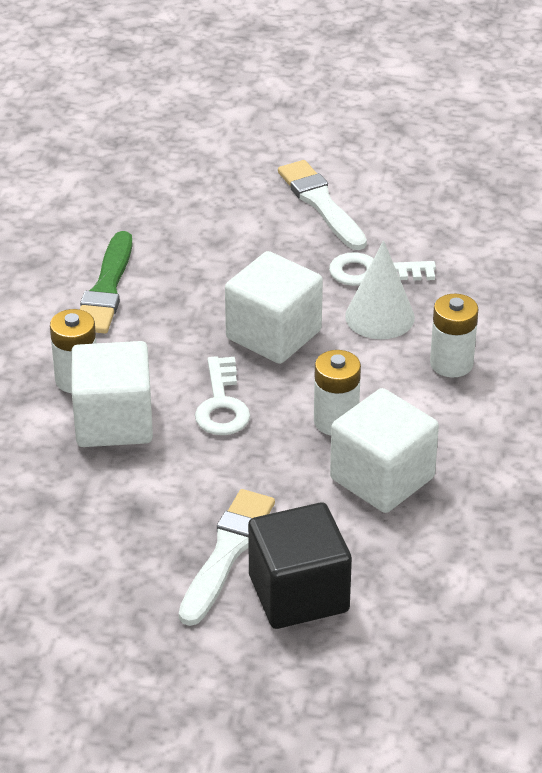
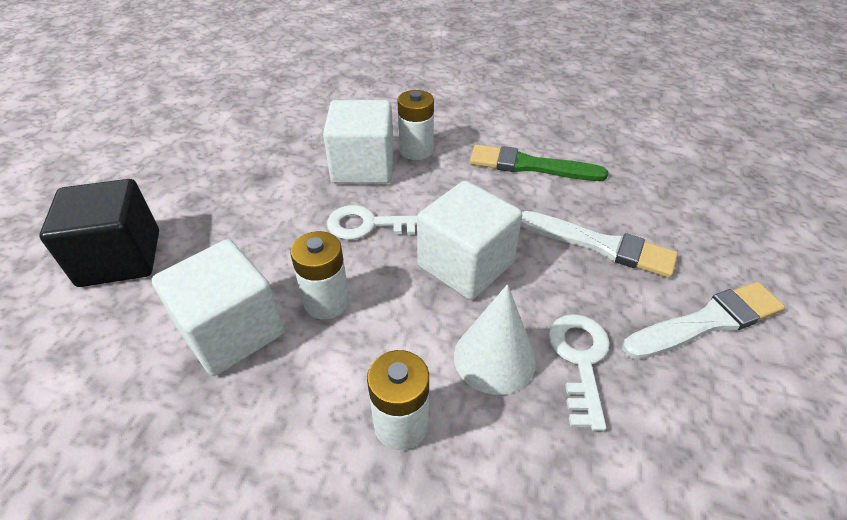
camera: 95 degrees right, 5 degrees up
white brush [179,489,275,626] -> white brush moved to [521,211,678,278]

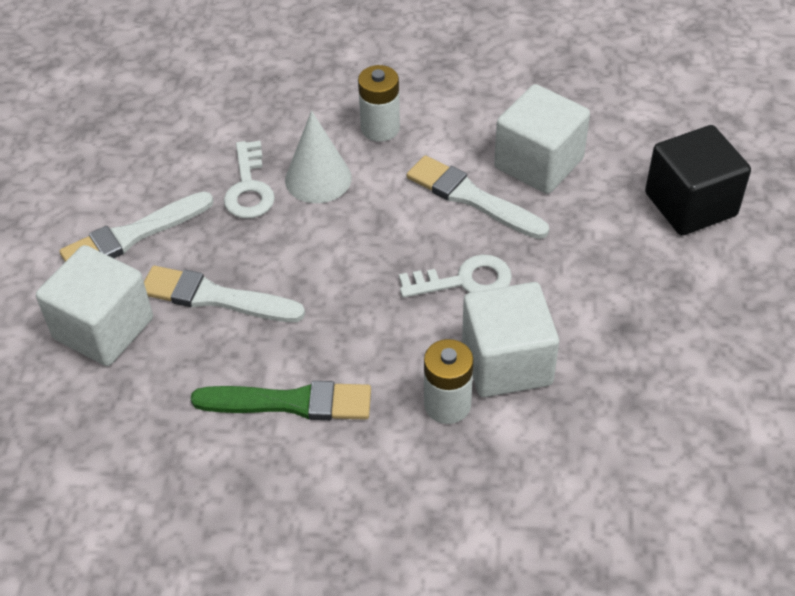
camera: 170 degrees right, 5 degrees up
white battery [290,231,350,319] -> white brush [407,155,549,239]
white cube [417,181,522,300] -> white cube moved to [36,245,153,366]

